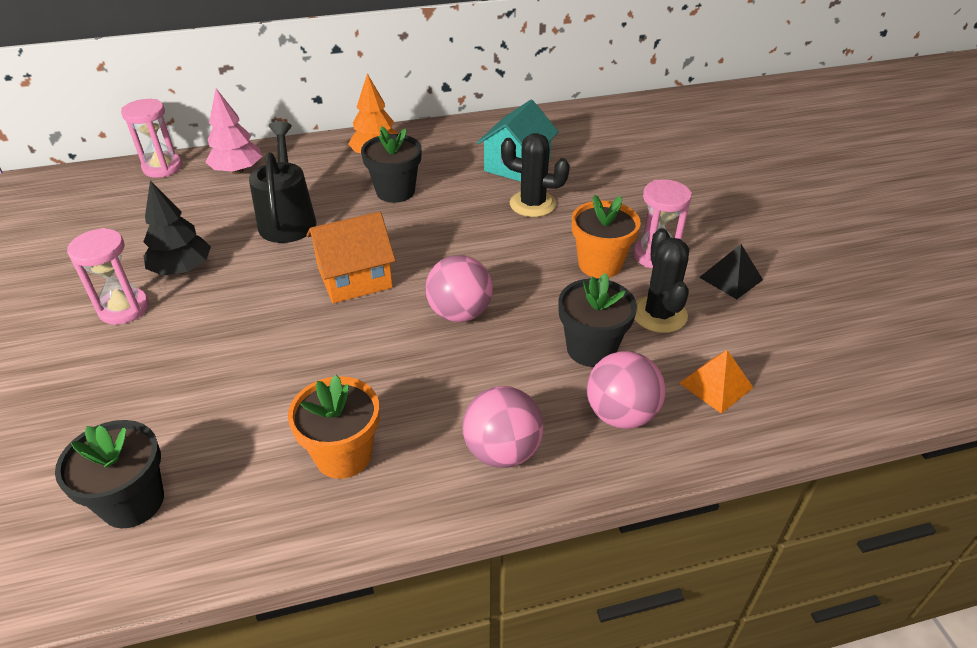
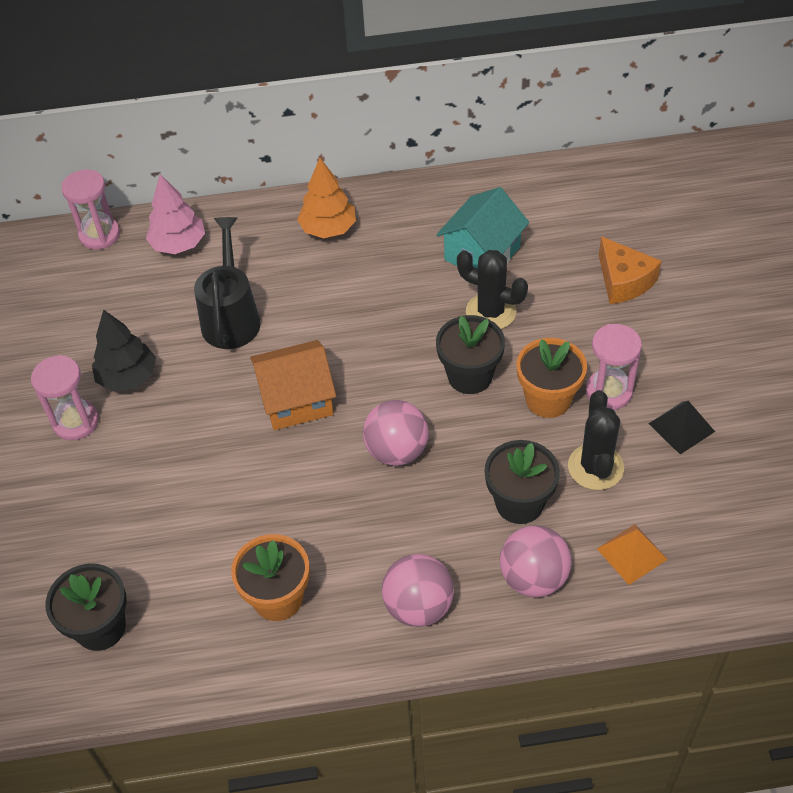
camera: 10 degrees right, 10 degrees up
black flower pot [361,126,422,203] -> black flower pot moved to [436,315,505,394]
none -> orange cheese [599,236,662,304]

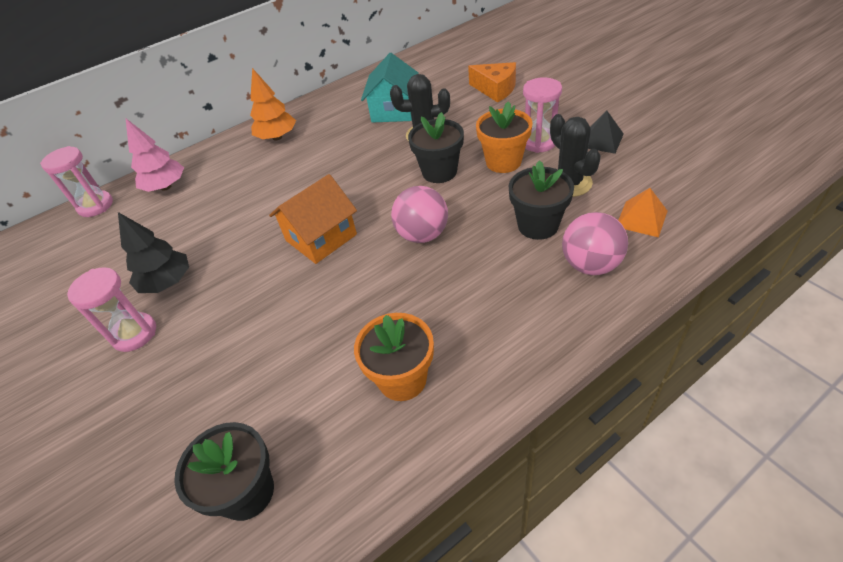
camera: 25 degrees left, 5 degrees down
black watering can [194,217,261,349] -> none
pink ball [382,554,454,627] -> none

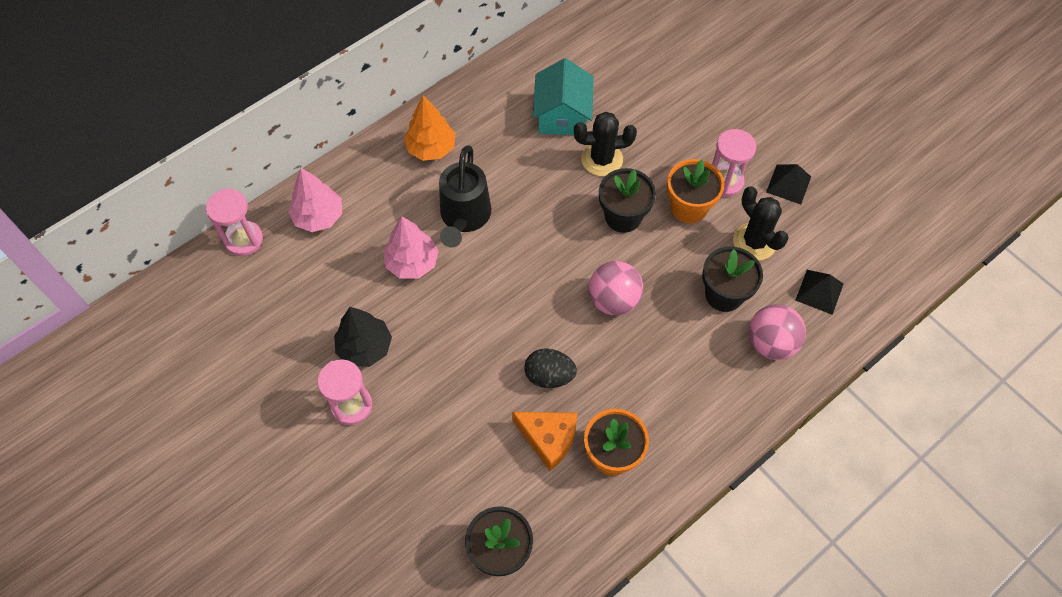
camera: 10 degrees left, 15 degrees up
orange house [269,174,357,264] -> none
orange cheese [468,62,516,102] -> orange cheese moved to [512,412,577,471]
orange pyramid [618,188,668,237] -> black pyramid [796,270,844,315]
none -> pink tree [383,217,439,279]
none -> black watering can [439,145,491,248]
none -> black egg [524,348,577,388]

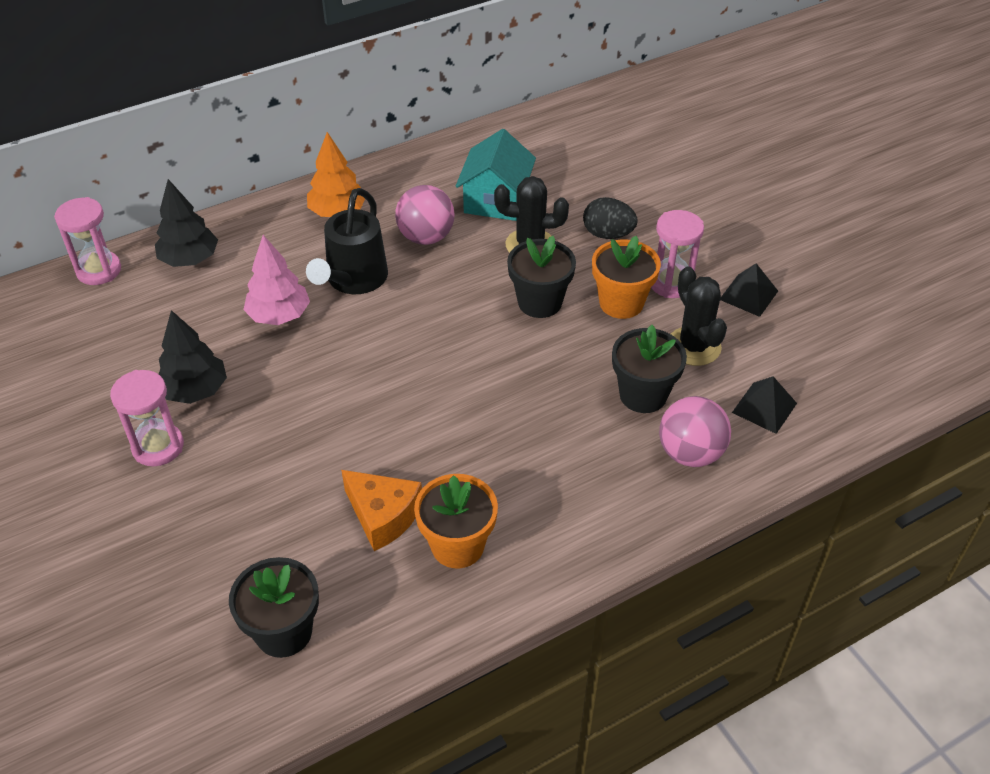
camera: 10 degrees right, 15 degrees down
pink tree [288,168,342,232] -> black tree [155,179,218,267]
black egg [524,348,577,388] -> black egg moved to [583,197,638,239]
pink ball [589,261,643,315] -> pink ball moved to [395,185,455,245]

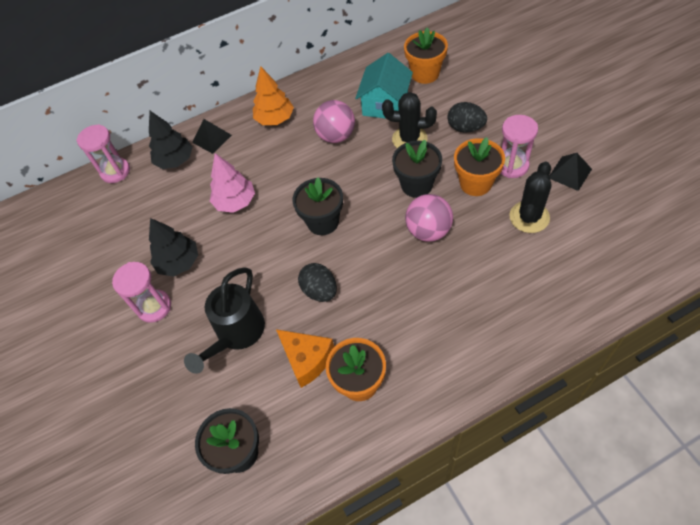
camera: 10 degrees right, 10 degrees up
black watering can [306,188,388,294] -> black watering can moved to [184,267,265,374]
black flower pot [612,325,687,413] -> black flower pot moved to [292,177,343,235]
pink ball [659,396,731,467] -> pink ball moved to [405,194,453,242]
black cactus [671,266,727,366] -> black cactus turned 45 degrees clockwise [509,162,551,233]
black pyramid [732,376,797,434] -> black pyramid moved to [192,119,232,154]
none -> black egg [298,263,337,302]
none -> orange flower pot [404,27,448,84]

